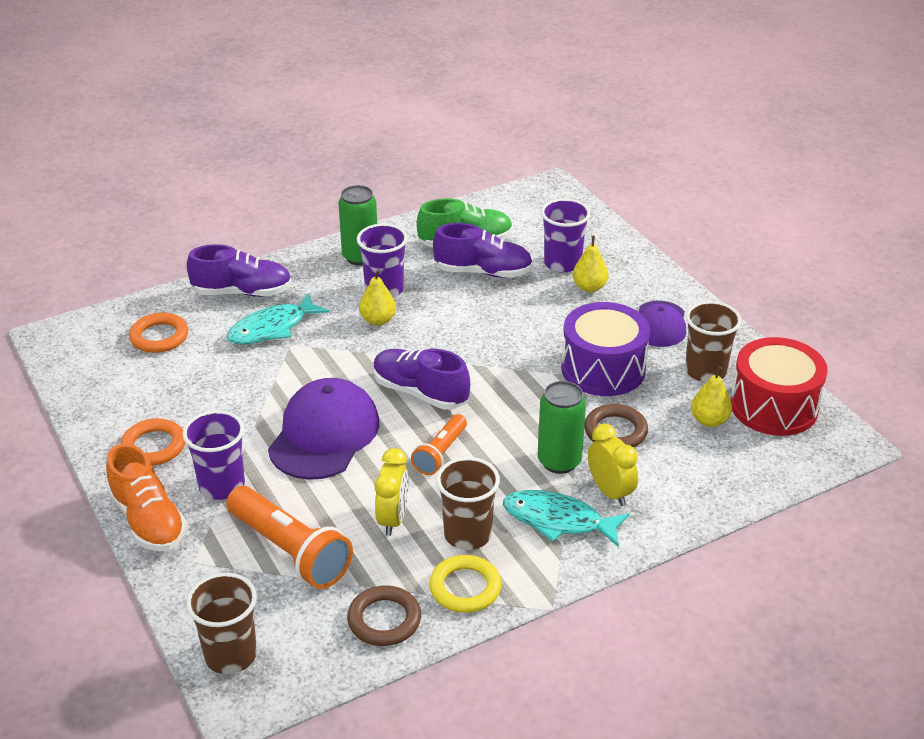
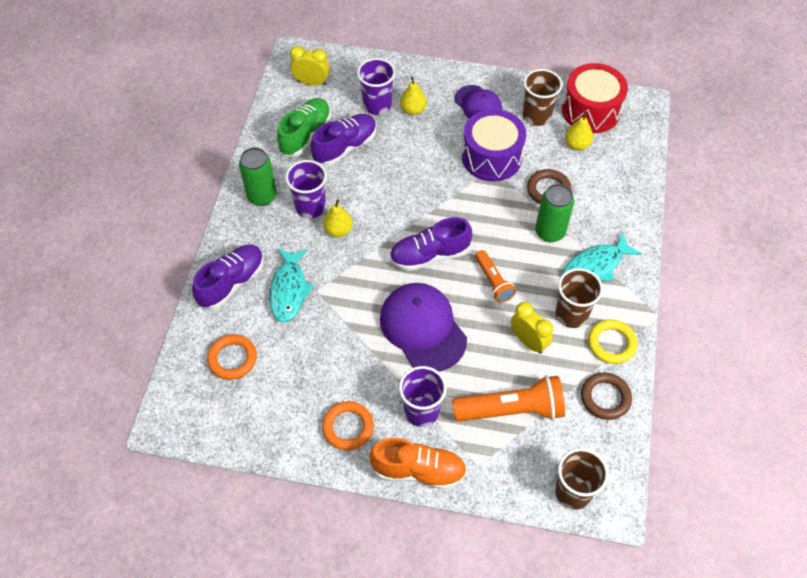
camera: 50 degrees left, 20 degrees up
yellow clock [588,423,638,506] -> yellow clock moved to [290,46,330,86]

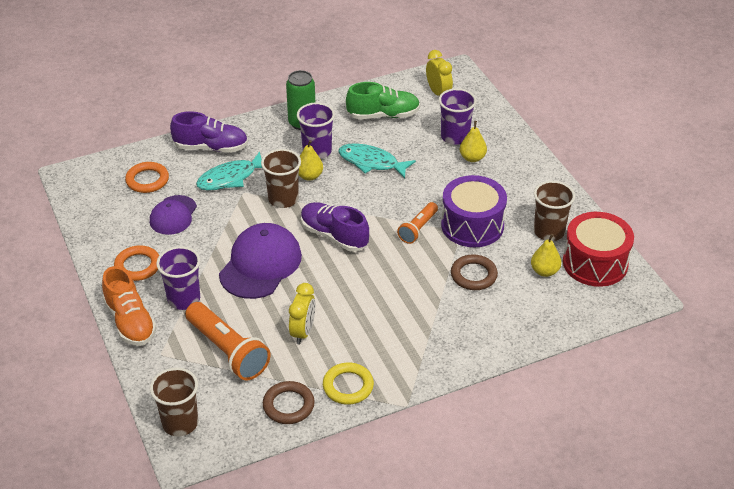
camera: 55 degrees right, 15 degrees down
purple shoe [311,114,377,166] -> none
purple cap [455,85,502,119] -> purple cap moved to [150,195,197,235]
orange flashlight [475,250,516,303] -> orange flashlight moved to [397,202,438,244]
green can [535,184,574,242] -> none
brown cup [556,268,603,328] -> brown cup moved to [261,149,301,208]
turquoise fish [563,232,642,281] -> turquoise fish moved to [338,143,416,179]

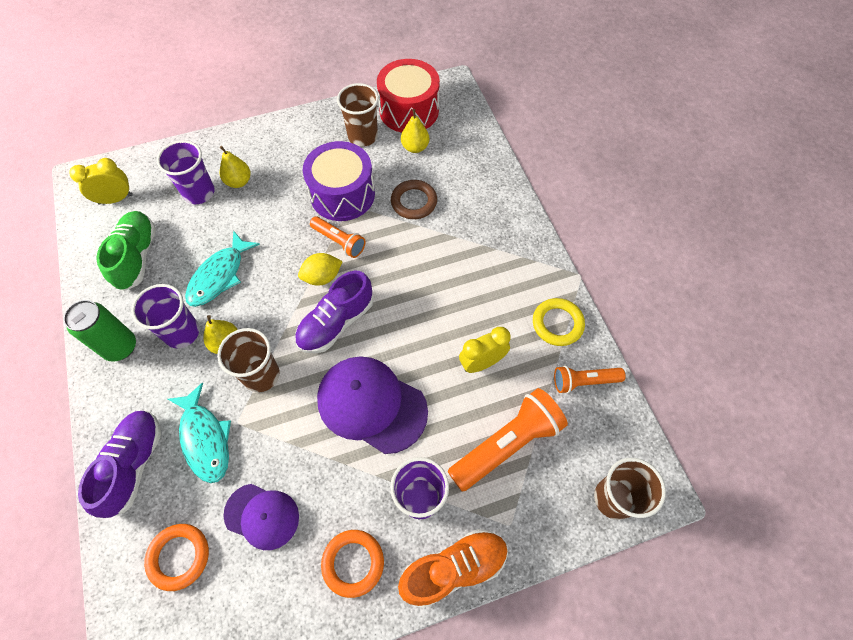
camera: 85 degrees left, 20 degrees up
brown ring [263,381,315,424] -> orange flashlight [554,366,626,394]
yellow clock [289,283,315,344] -> yellow clock turned 45 degrees counterclockwise [459,327,510,373]
none -> yellow lemon [298,253,343,286]

